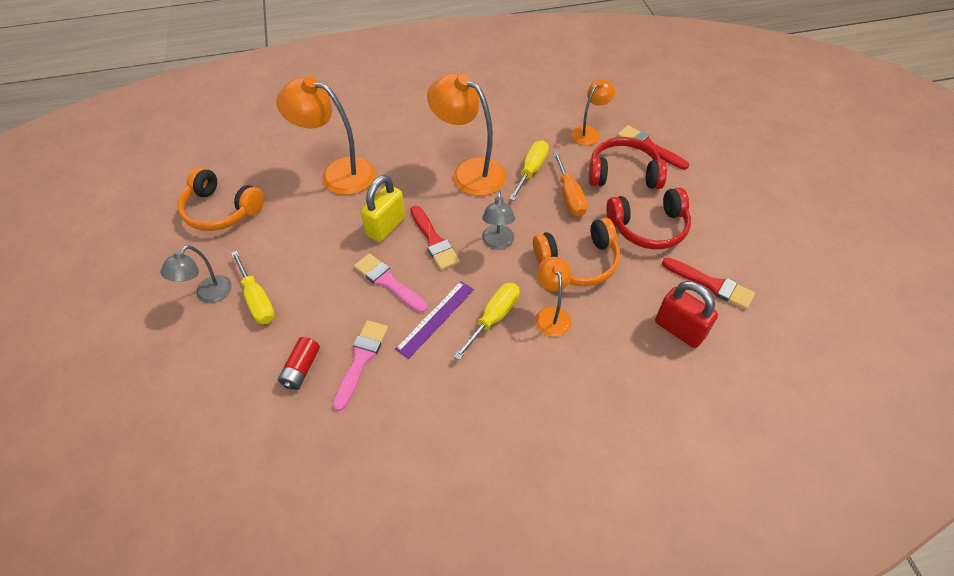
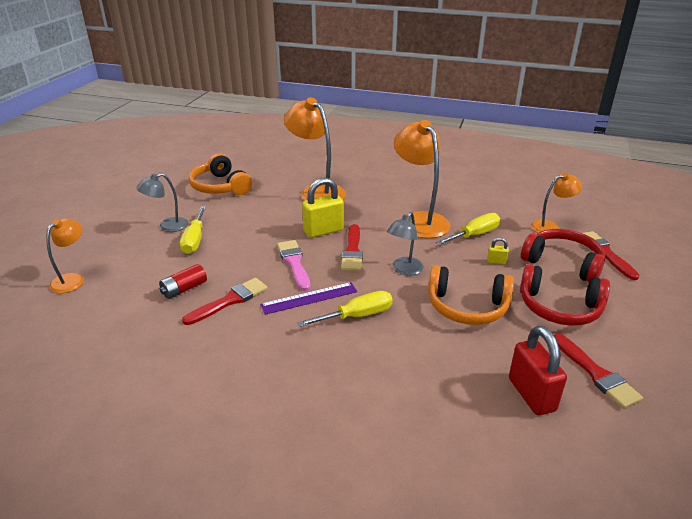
camera: 30 degrees right, 20 degrees down
pink brush [332,320,388,411] -> red brush [182,278,268,325]
orange lamp [535,257,572,337] -> orange lamp moved to [46,218,84,293]
orange screwdriver [553,151,587,217] -> yellow padlock [487,238,509,264]

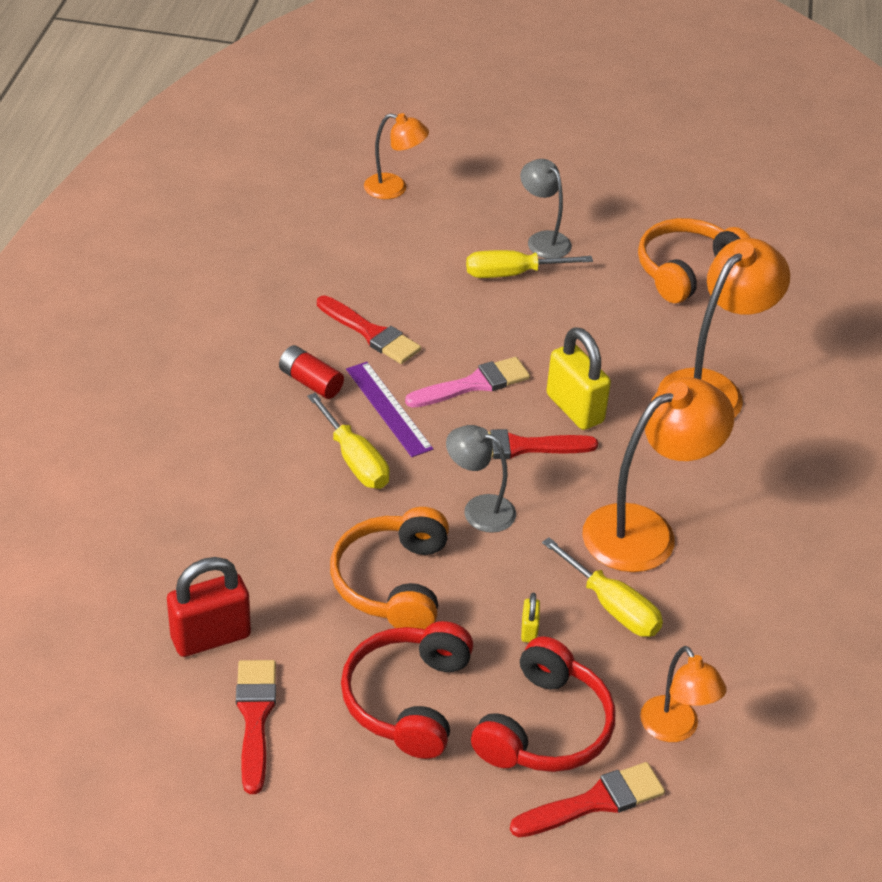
camera: 80 degrees right, 10 degrees up
red battery [159,264,207,299] -> red battery moved to [279,345,344,399]
red brush [554,334,643,409] -> red brush turned 120 degrees clockwise [236,660,276,794]

